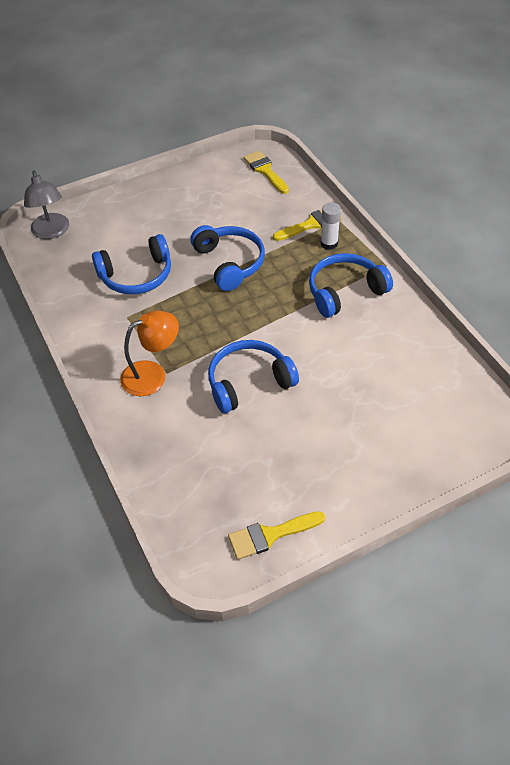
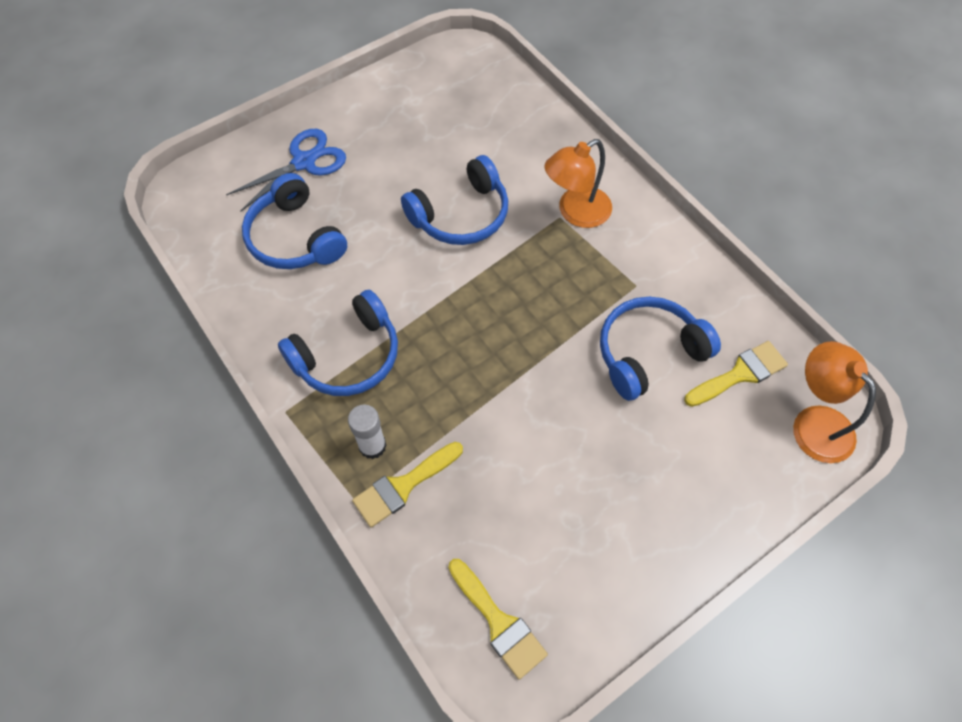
camera: 170 degrees right, 10 degrees up
grey lamp [24,170,69,239] -> orange lamp [793,341,876,463]
blue headphones [190,225,265,291] -> blue headphones moved to [242,173,347,269]
yellow brush [228,511,325,560] -> yellow brush moved to [684,341,788,407]
none -> blue scissors [226,129,346,212]

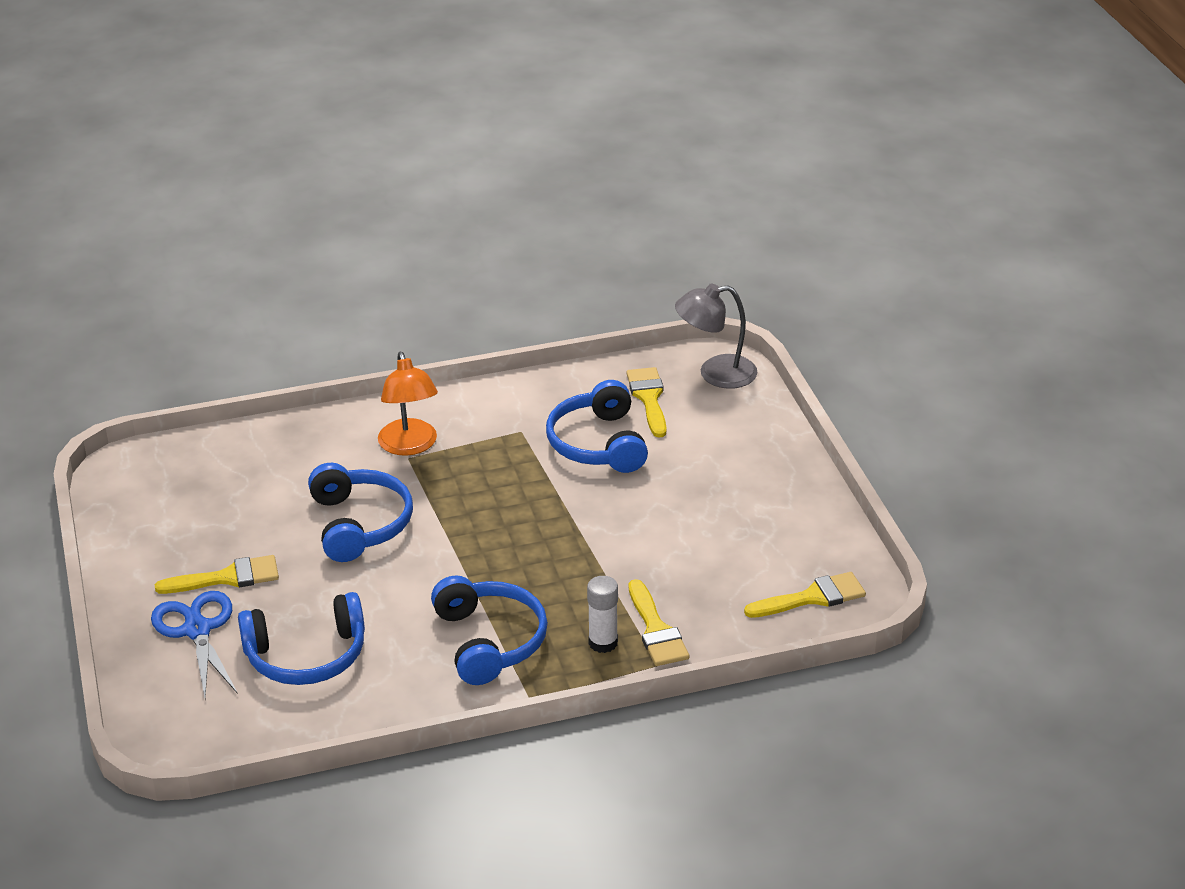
camera: 70 degrees left, 25 degrees down
orange lamp [793,341,876,463] -> grey lamp [675,284,758,389]
none -> yellow brush [155,555,279,594]

